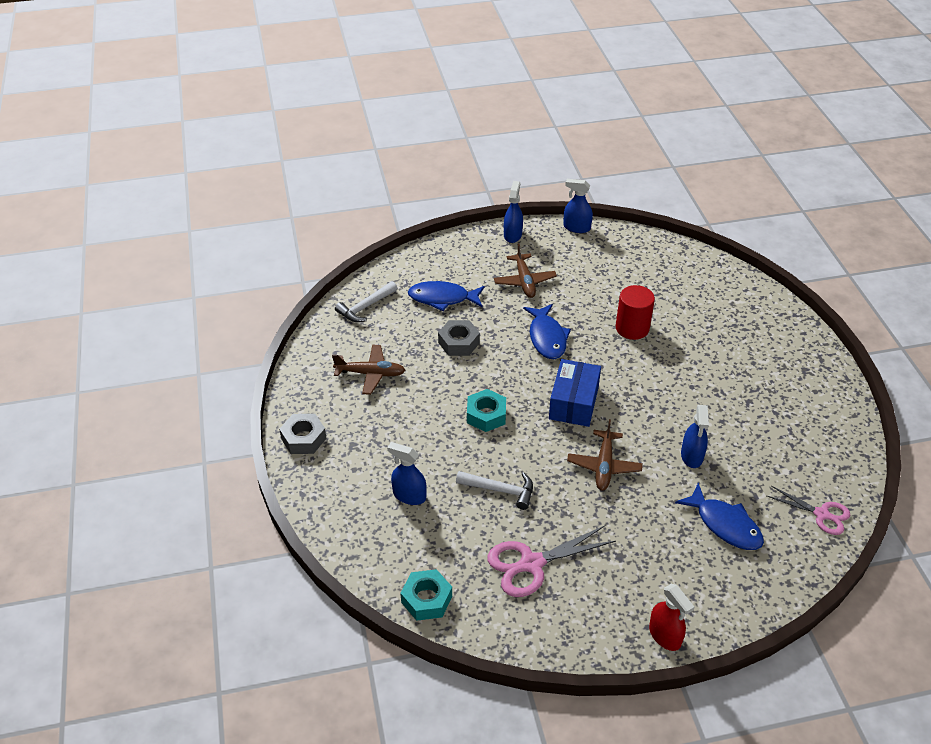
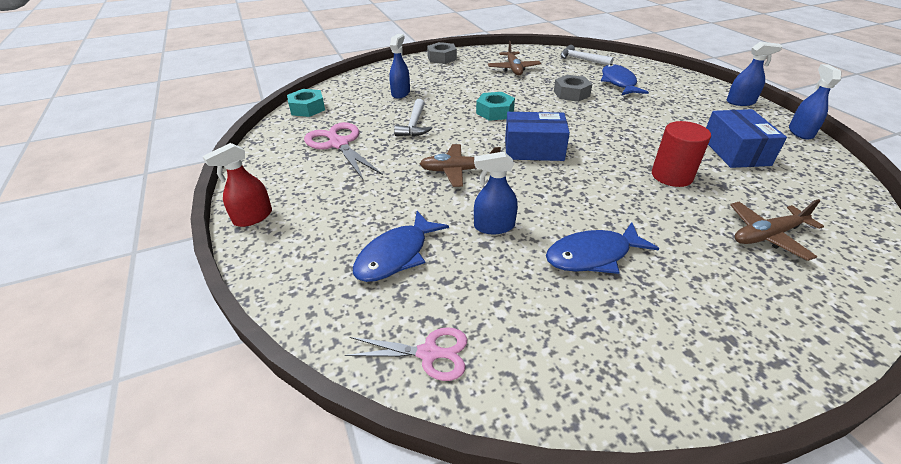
camera: 80 degrees right, 5 degrees down
brown plane [494,243,557,298] -> brown plane moved to [730,199,824,261]
blue fish [523,304,571,359] -> blue fish moved to [546,222,659,274]
pink scissors [767,486,850,535] -> pink scissors turned 105 degrees counterclockwise [345,327,467,381]
none -> blue box [706,109,787,168]

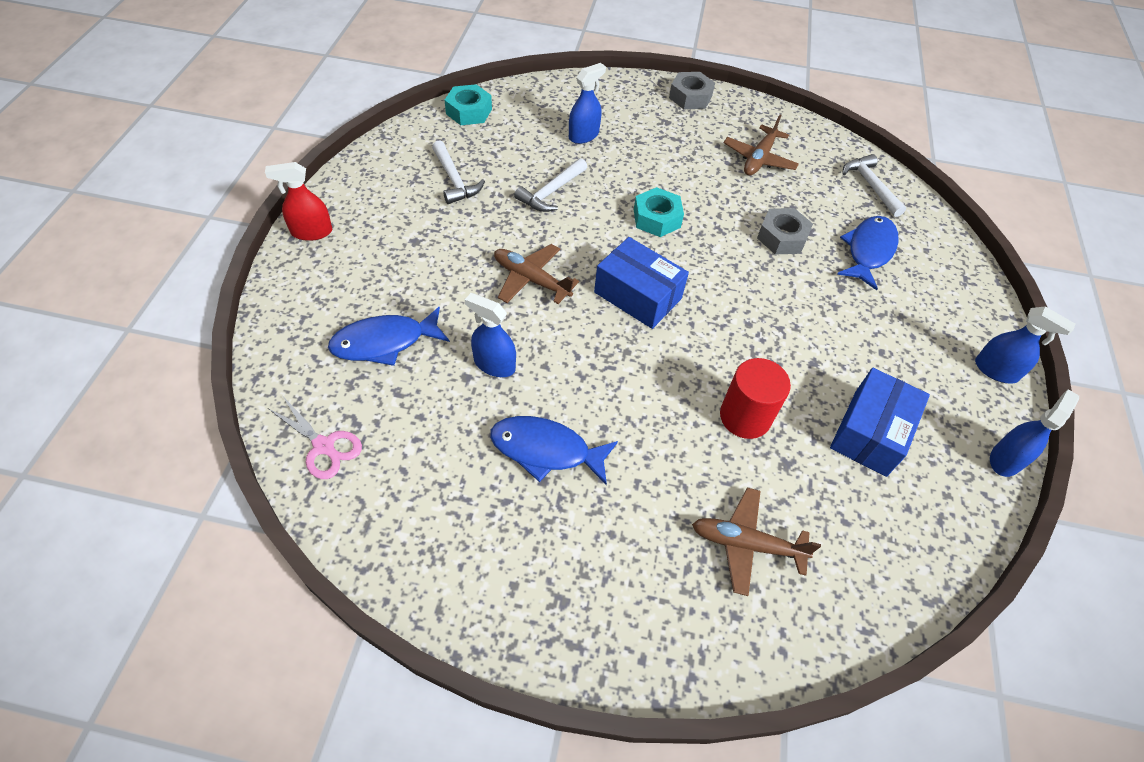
camera: 30 degrees right, 15 degrees up
pink scissors [304,122,383,179] -> white hammer [432,140,485,204]

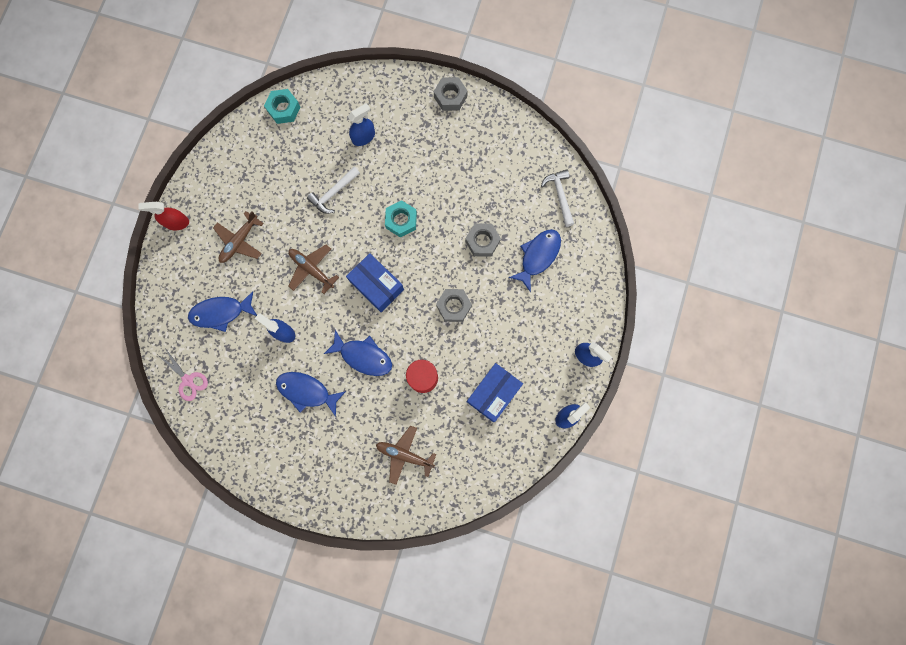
camera: 10 degrees right, 25 degrees up
white hammer [432,140,485,204] -> none
brown plane [724,115,799,176] -> brown plane moved to [213,211,264,263]
none -> blue fish [324,330,392,376]
none -> grey nut [436,289,472,322]

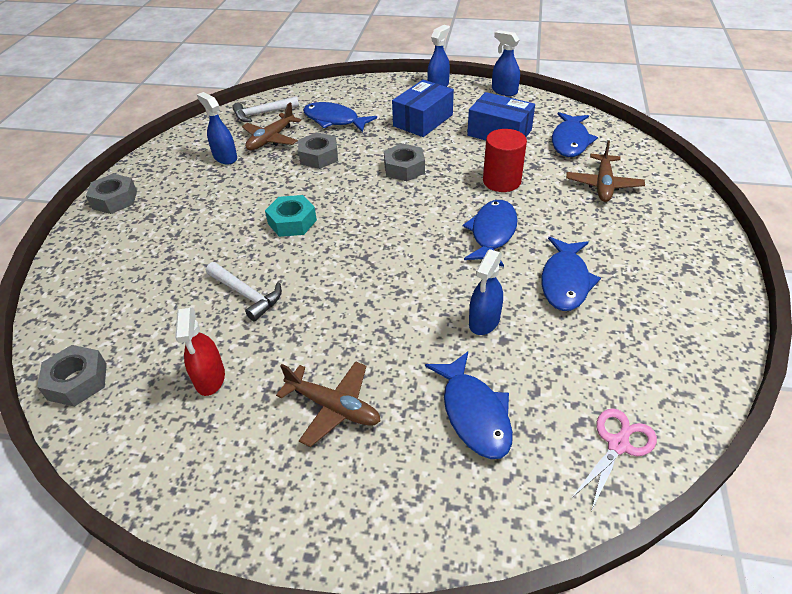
camera: 95 degrees left, 35 degrees down
red spray bottle [138,202,189,230] -> red spray bottle moved to [175,308,225,396]
turquoise nut [264,89,300,124] -> grey nut [37,345,107,407]
brown plane [288,245,339,294] -> brown plane moved to [242,103,301,150]
blue box [346,253,404,312] -> blue box moved to [392,80,454,137]
blue spray bottle [348,103,375,146] -> blue spray bottle moved to [197,92,237,165]
none -> blue fish [552,112,598,157]

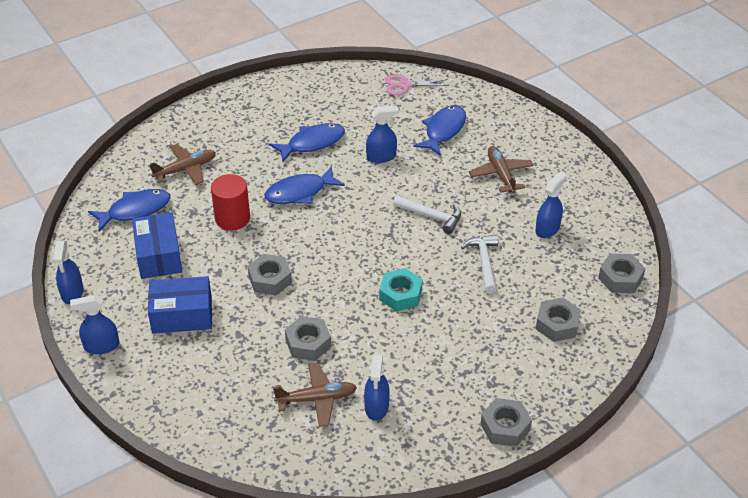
camera: 135 degrees left, 0 degrees up
red spray bottle [175,308,225,396] -> blue spray bottle [536,172,567,238]
white hammer [232,96,299,122] -> white hammer moved to [393,195,461,234]
blue fish [303,102,377,132] -> none
none -> grey nut [536,297,581,342]

